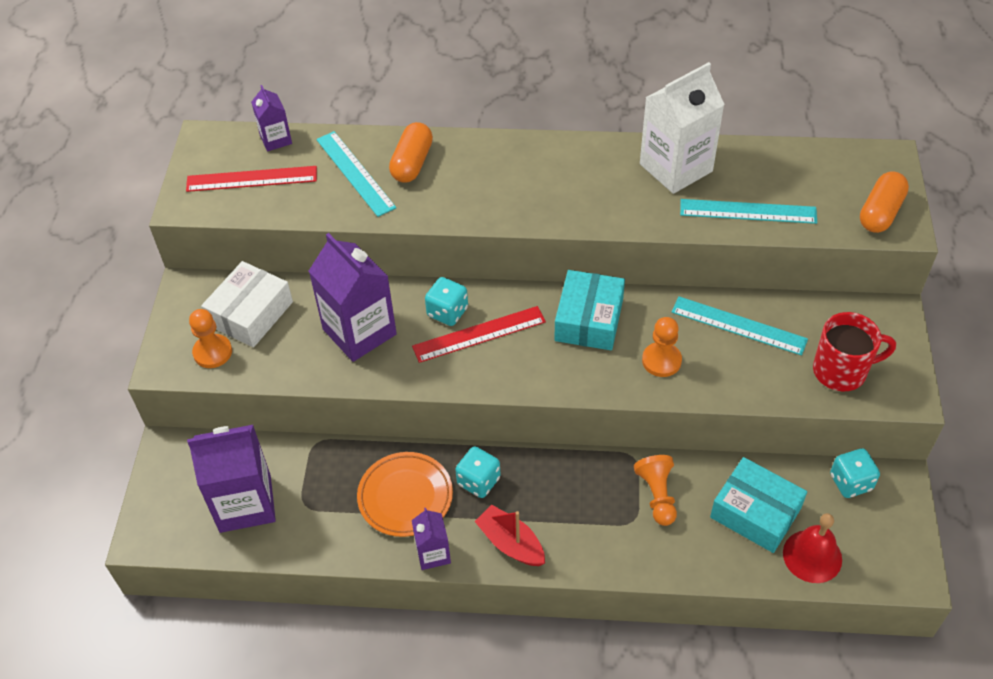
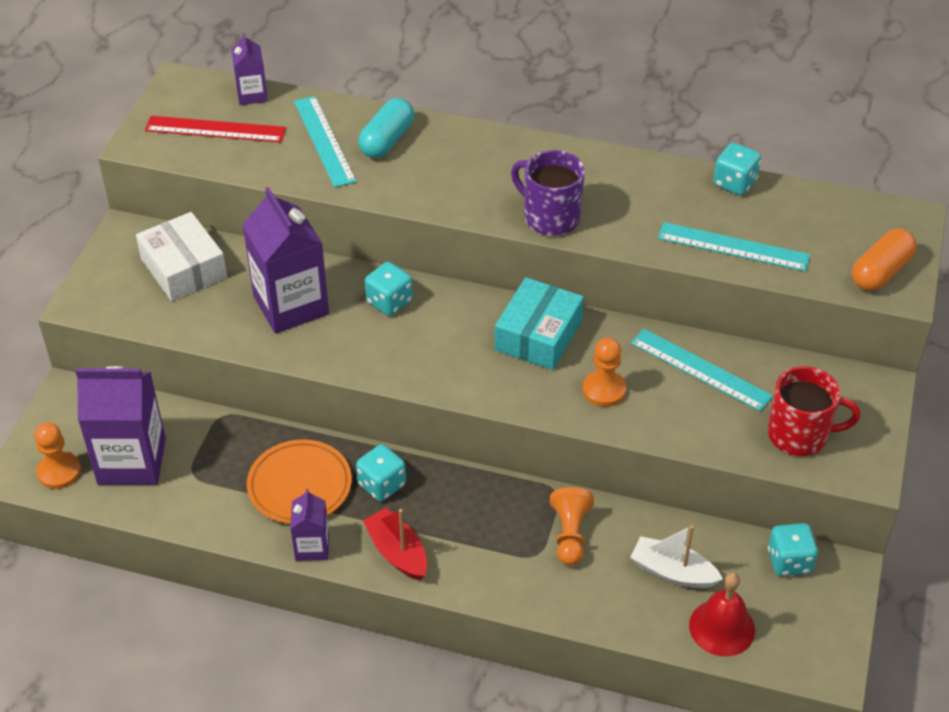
camera: 10 degrees right, 5 degrees down
orange pawn [189,309,232,368] -> orange pawn moved to [34,422,81,489]
white box [201,261,293,347] -> white box turned 75 degrees counterclockwise [136,212,227,301]
orange capsule [389,122,433,183] -> turquoise capsule [358,98,414,158]
red ruler [412,306,546,363] -> none
white carton [640,62,725,194] -> none
turquoise box [710,457,807,553] -> white boat [630,525,723,588]
none -> purple mug [511,150,585,236]
none -> turquoise dice [713,143,761,195]

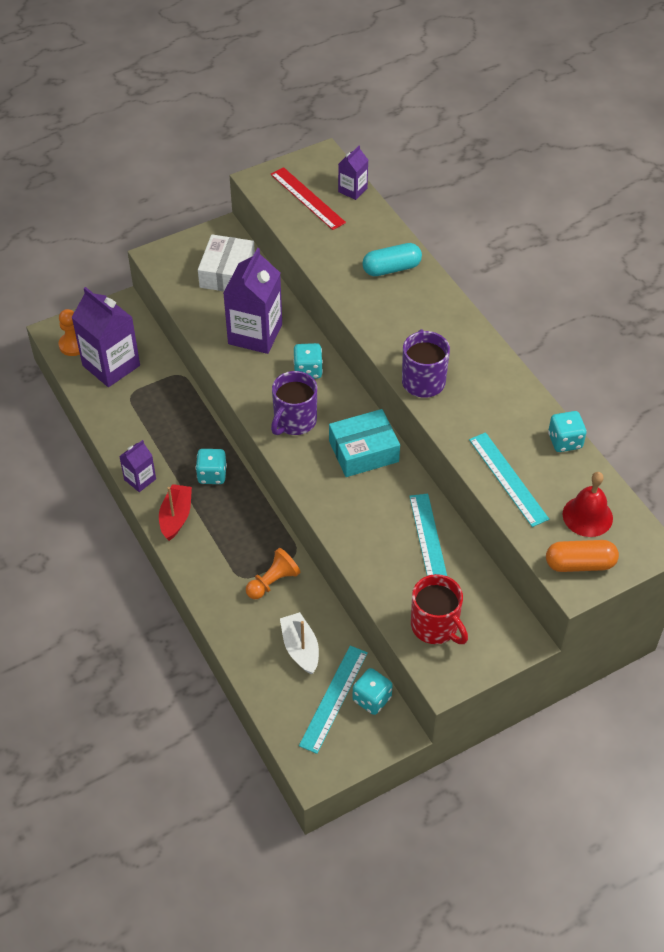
camera: 45 degrees right, 5 degrees up
orange plate [247,439,352,524] -> none
turquoise ruler [294,96,357,188] -> turquoise ruler moved to [299,646,368,754]
orange pawn [583,337,627,407] -> none
red bell [689,573,755,656] -> red bell moved to [563,472,613,537]
none -> purple mug [271,371,317,435]

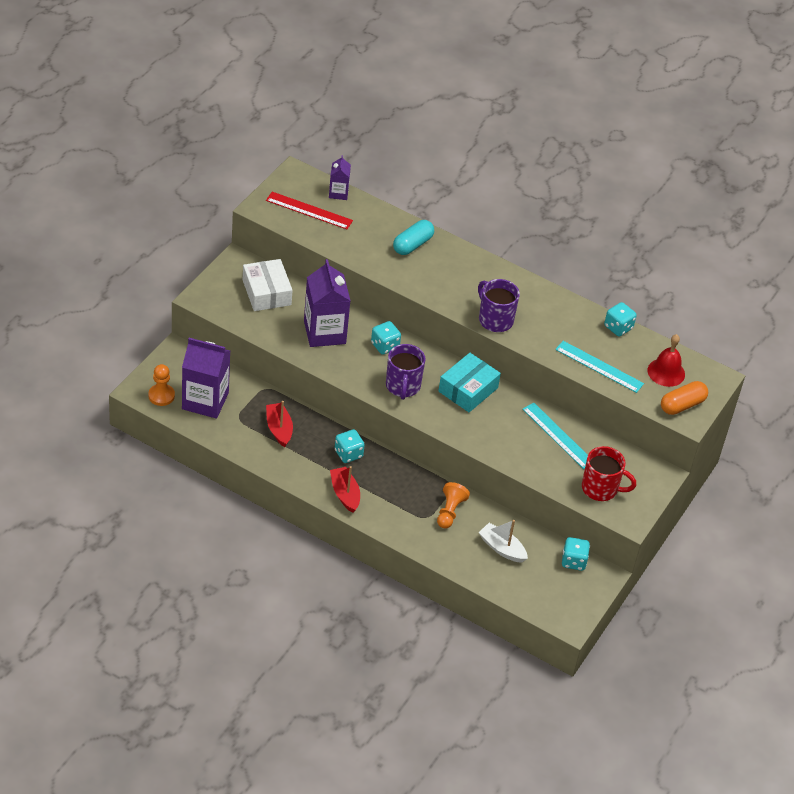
camera: 35 degrees left, 5 degrees down
purple carton [119,440,156,492] -> none
turquoise ruler [299,646,368,754] -> none
none -> red boat [266,401,293,447]

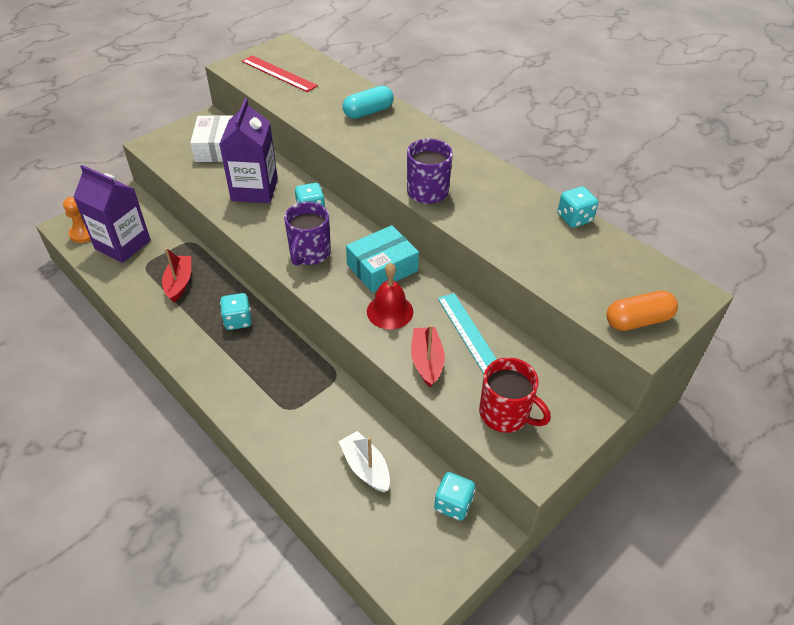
camera: 20 degrees right, 0 degrees up
purple carton [329,155,351,200] -> none
red boat [330,466,360,513] -> red boat moved to [411,324,445,388]
orange pawn [437,482,470,529] -> none
turquoise ruler [555,341,644,393] -> none
red bell [648,334,685,387] -> red bell moved to [367,262,413,329]

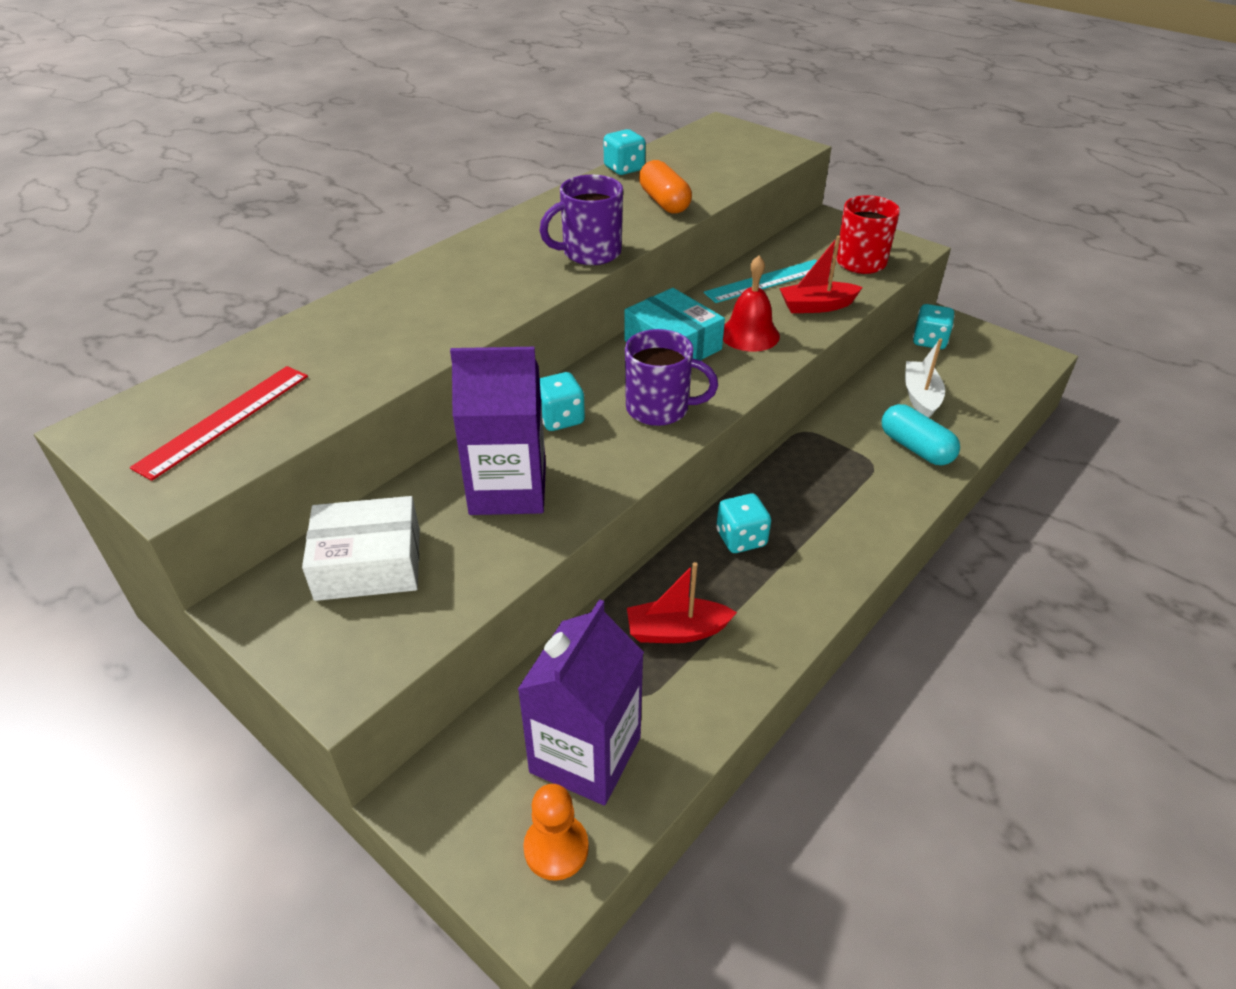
camera: 95 degrees left, 5 degrees down
white boat [338,431,390,492] -> white boat turned 135 degrees clockwise [905,338,945,418]
turquoise capsule [343,86,394,119] -> turquoise capsule moved to [881,404,960,465]
orange capsule [607,291,678,331] -> orange capsule moved to [639,160,692,213]

